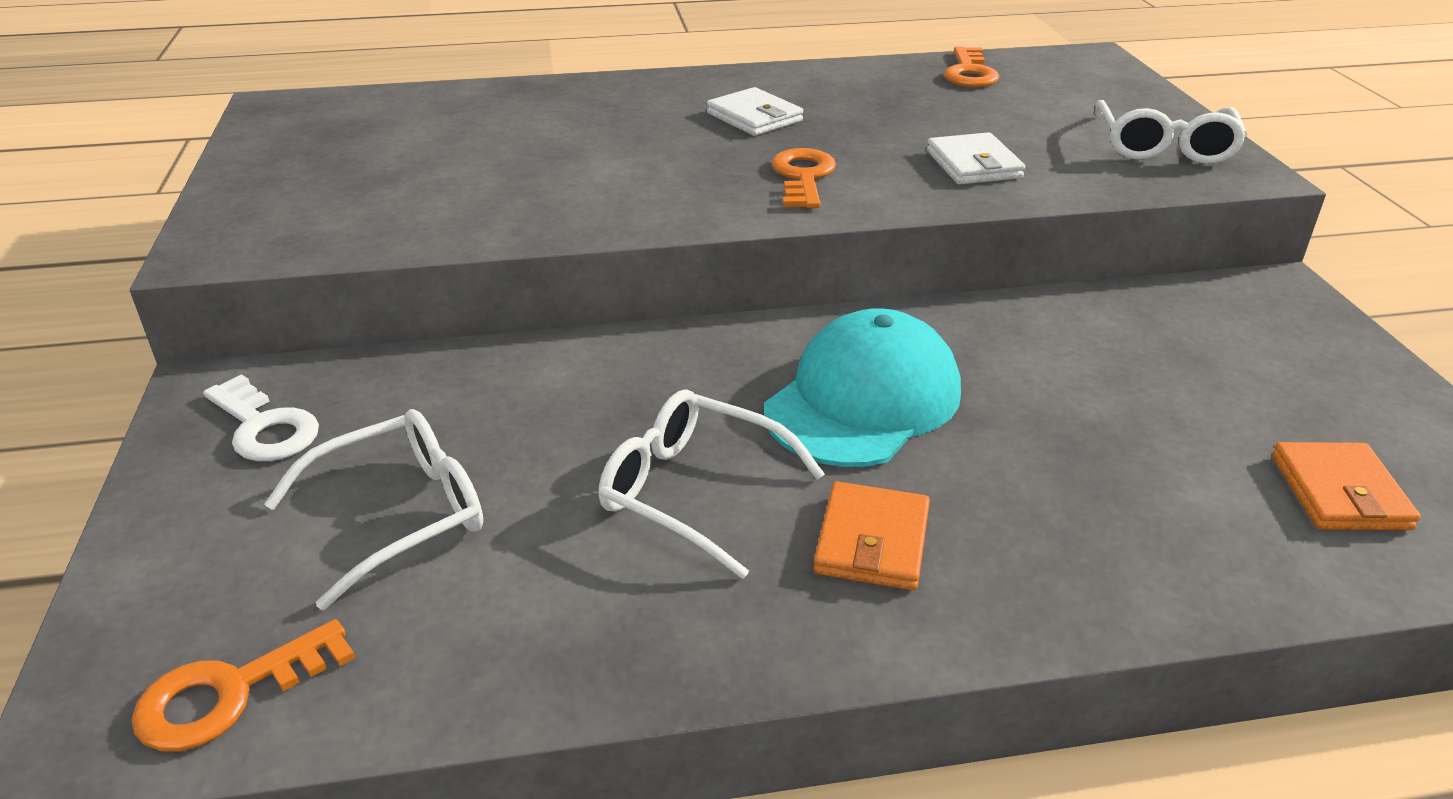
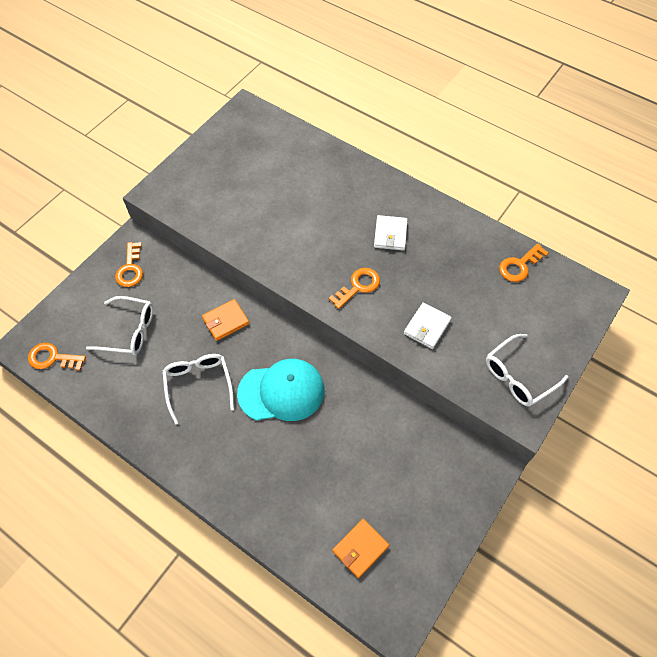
camera: 45 degrees right, 25 degrees up
white key [203,374,319,461] -> orange key [115,242,143,287]
orange wallet [813,481,930,590] -> orange wallet moved to [202,299,249,341]

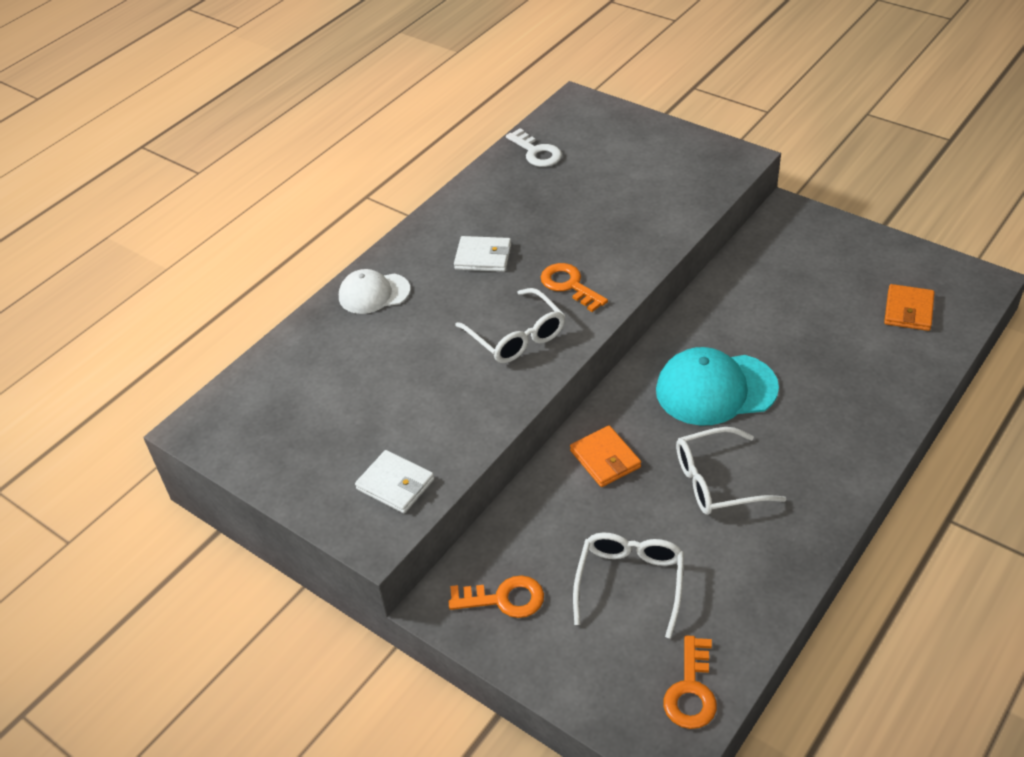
camera: 85 degrees left, 15 degrees down
turquoise cap [237,359,324,421] -> turquoise cap turned 90 degrees counterclockwise [656,347,779,426]
orange wallet [333,519,389,578] -> orange wallet turned 60 degrees clockwise [884,284,935,331]
white wallet [404,302,452,349] -> white wallet moved to [355,450,434,513]
white glasses [486,334,569,406] -> white glasses moved to [455,288,565,363]
orange key [499,243,549,282] -> white key [506,128,562,167]
none -> white cap [339,269,410,314]

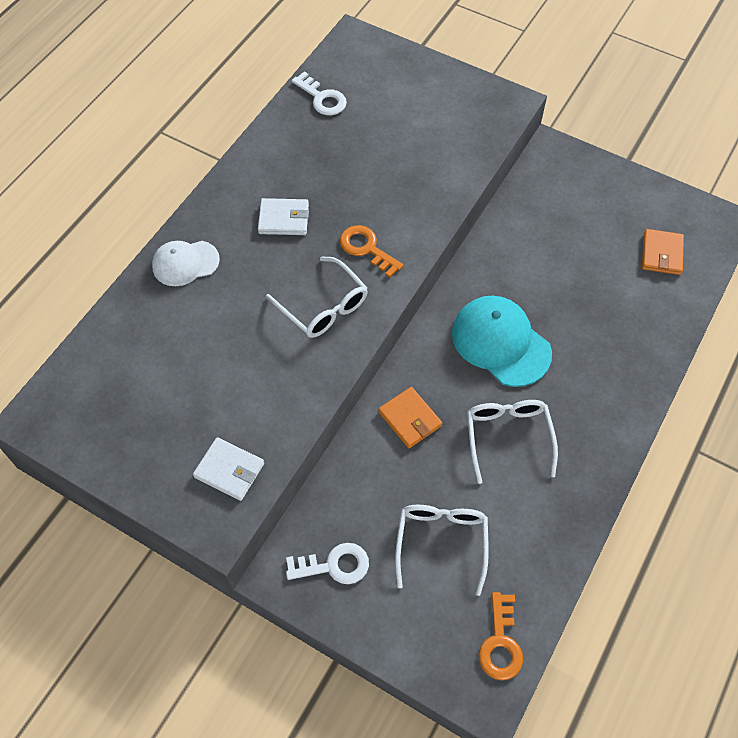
camera: 10 degrees left, 15 degrees up
orange key [449,575,544,618] -> white key [286,543,369,584]
turquoise cap [656,347,779,426] -> turquoise cap turned 60 degrees clockwise [452,296,552,387]
white glasses [676,427,786,515] -> white glasses turned 105 degrees clockwise [467,400,558,484]

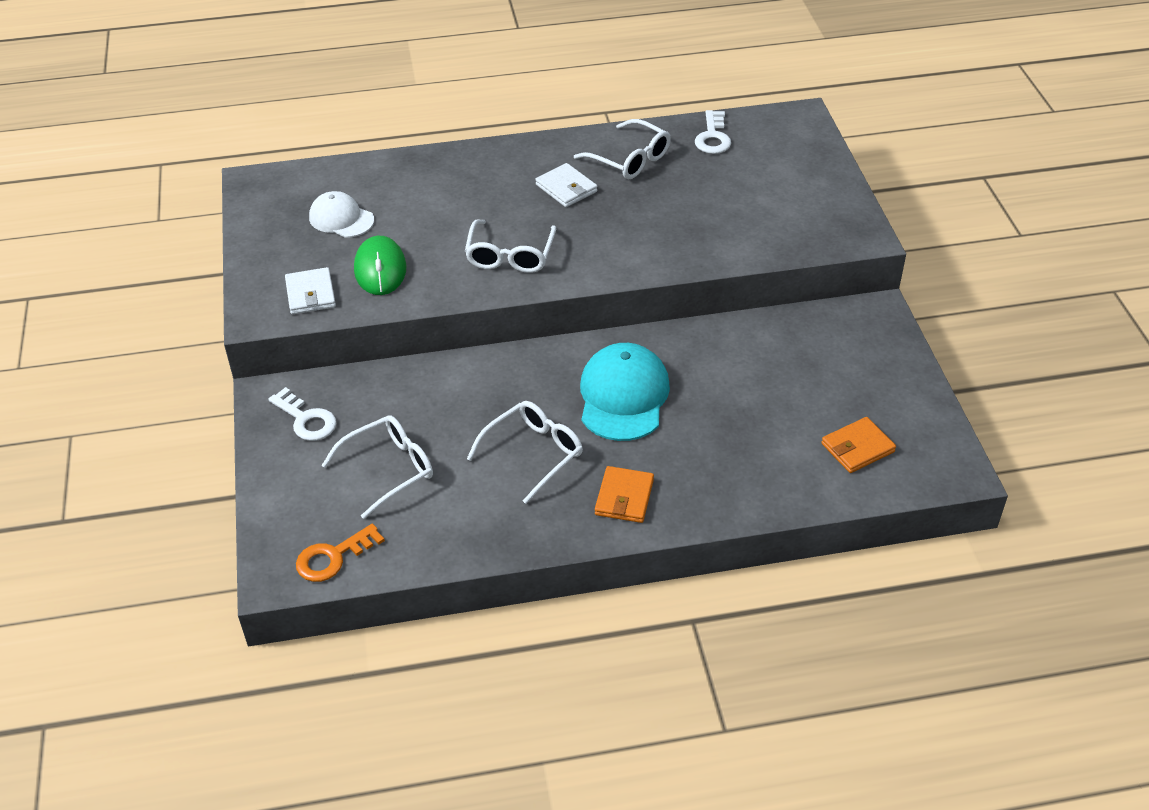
camera: 50 degrees right, 15 degrees down
white cap [152,241,220,286] -> white cap moved to [309,191,374,238]
orange key [340,225,404,278] -> none
orange wallet [378,387,442,448] -> orange wallet moved to [595,466,654,523]
none -> green mouse [354,236,406,295]
none -> white glasses [574,119,671,179]

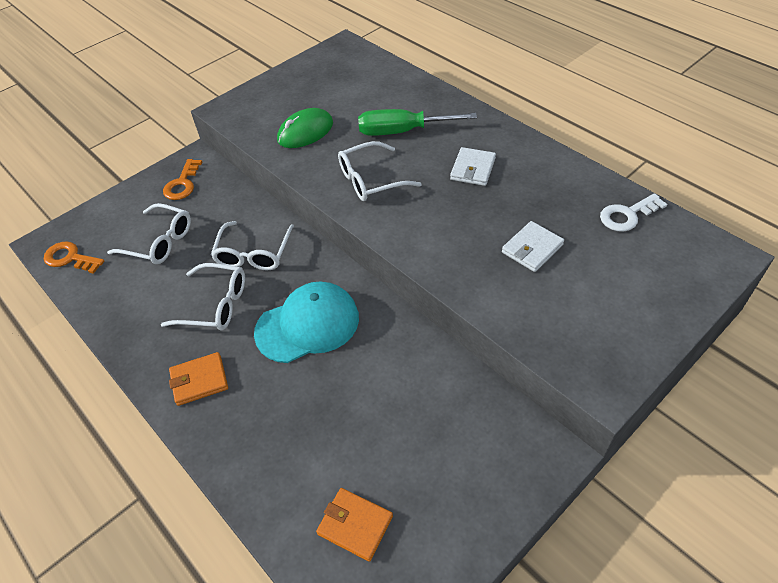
camera: 60 degrees right, 5 degrees up
white key [268,387,337,441] -> orange key [163,159,202,200]
white wallet [285,267,336,314] -> white wallet moved to [502,221,564,272]
white cap [309,191,374,238] -> none
white glasses [574,119,671,179] -> white glasses moved to [211,221,294,270]
none -> green screwdriver [358,109,477,136]

